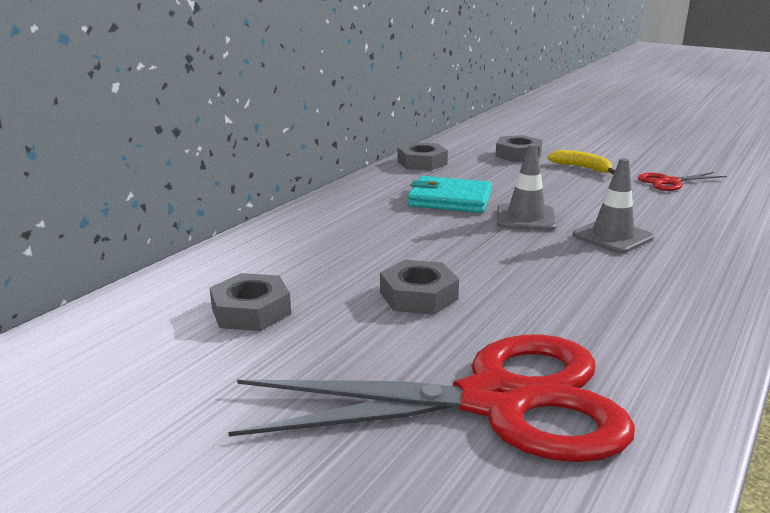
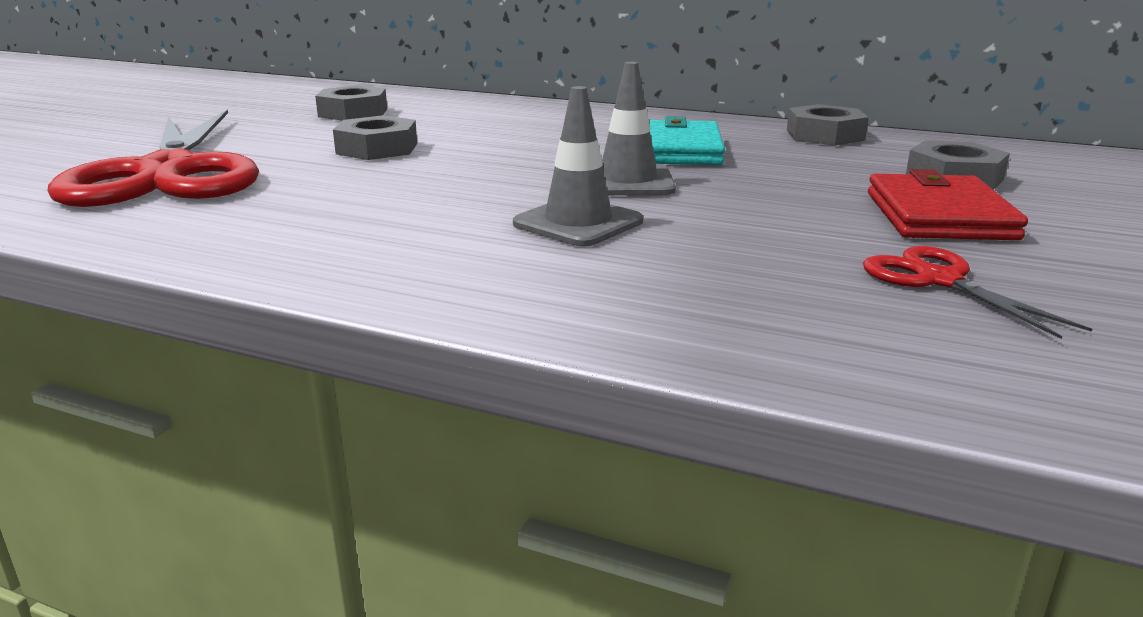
camera: 80 degrees right, 0 degrees up
yellow banana [547,150,615,174] -> red wallet [868,169,1028,240]

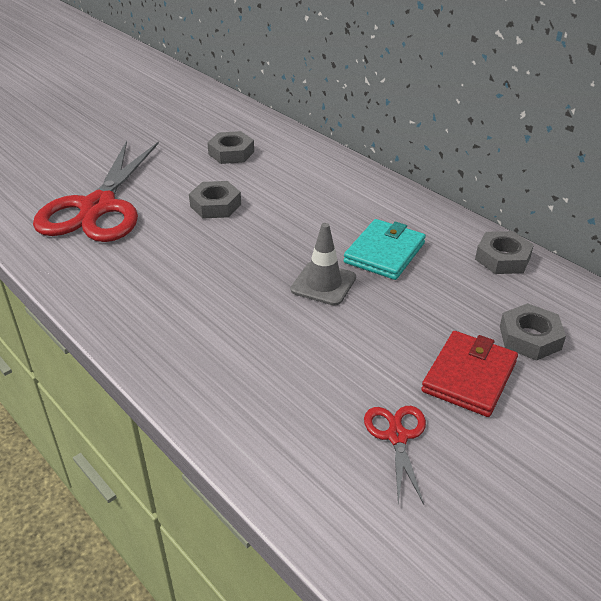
camera: 25 degrees right, 15 degrees up
grey traffic cone [513,86,643,247] -> none

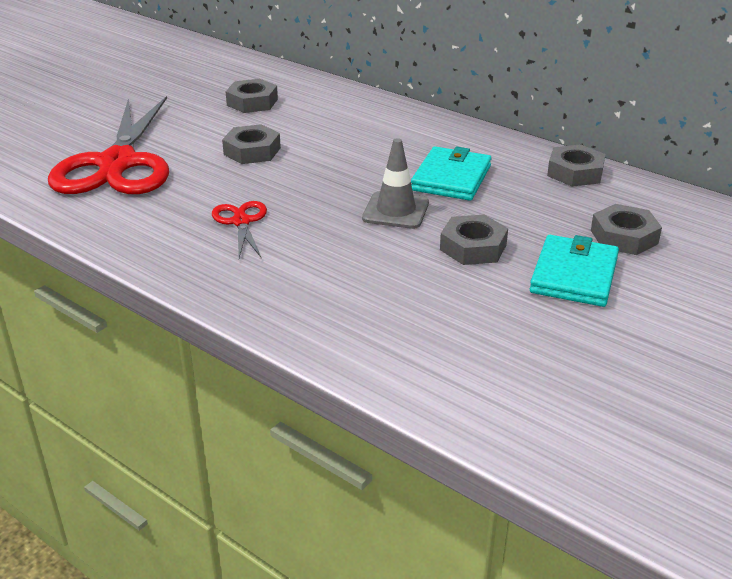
camera: 10 degrees left, 5 degrees down
red scissors [364,406,426,505] -> red scissors moved to [212,201,267,259]
red wallet [421,331,518,417] -> turquoise wallet [530,235,619,307]
none -> grey nut [440,214,508,265]

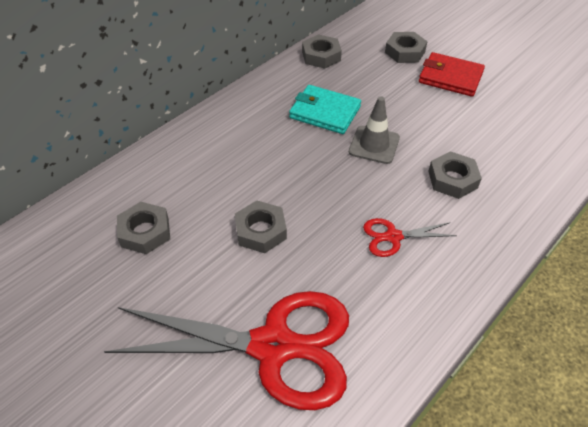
camera: 85 degrees left, 15 degrees up
grey nut [440,214,508,265] -> grey nut moved to [428,151,482,199]
turquoise wallet [530,235,619,307] -> red wallet [419,52,485,97]

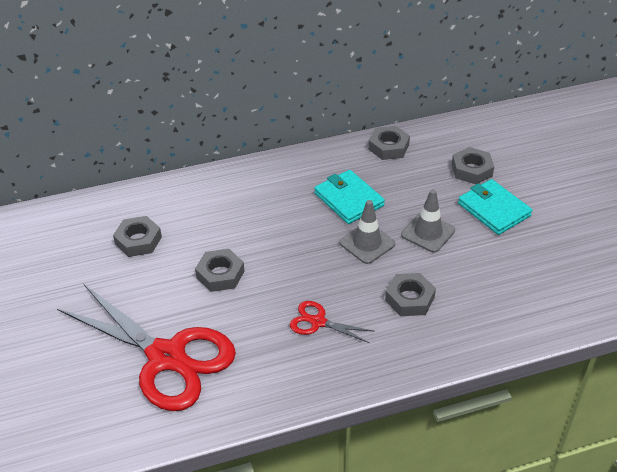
camera: 30 degrees right, 5 degrees down
red wallet [419,52,485,97] -> turquoise wallet [458,179,533,235]
none -> grey traffic cone [401,189,455,253]

